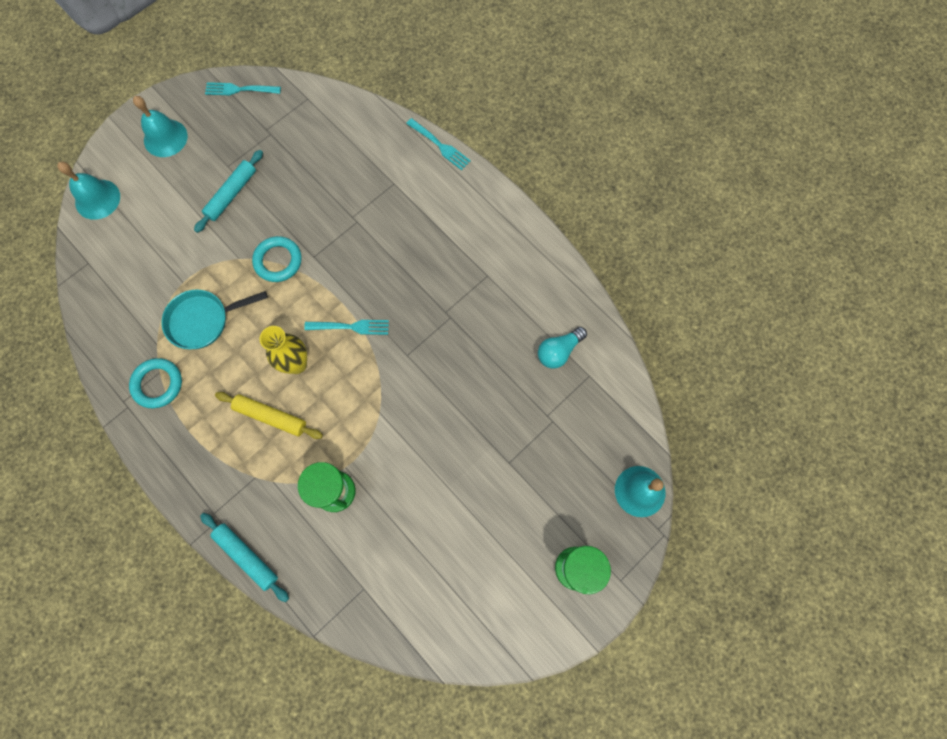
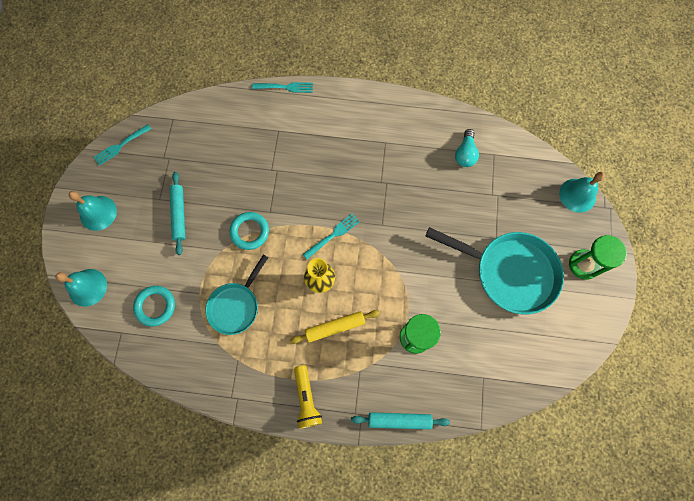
camera: 40 degrees left, 0 degrees up
turquoise ring [129,358,182,408] -> turquoise ring moved to [133,286,175,327]
none -> yellow flashlight [294,365,322,429]
none -> turquoise pan [426,227,564,315]

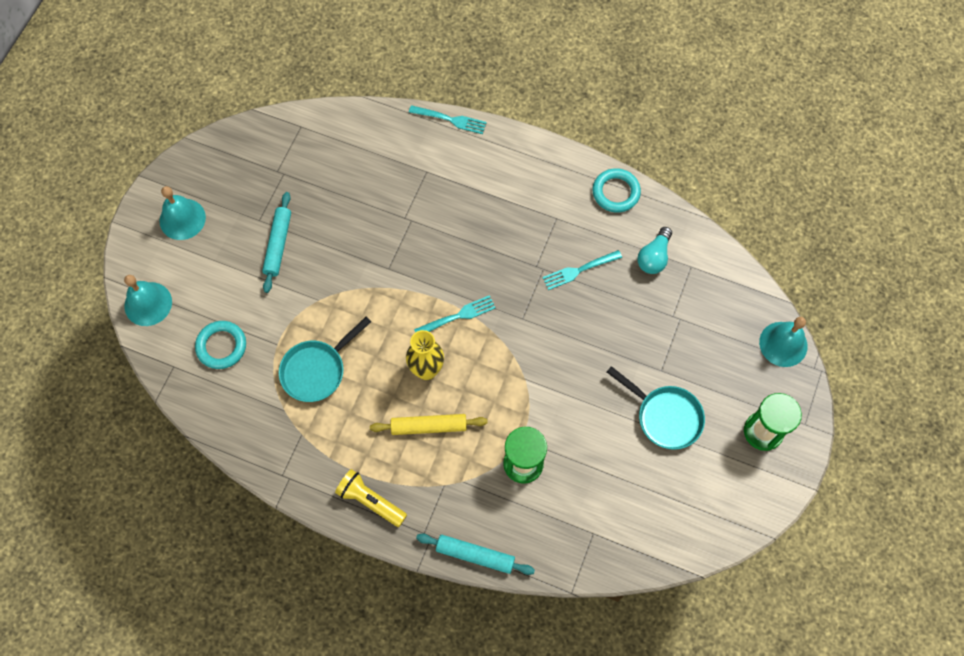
camera: 15 degrees right, 5 degrees down
turquoise fork [93,124,151,166] -> turquoise fork moved to [542,250,622,290]
turquoise ring [229,212,269,250] -> turquoise ring moved to [593,168,641,213]
yellow flashlight [294,365,322,429] -> yellow flashlight turned 120 degrees clockwise [335,469,407,527]
turquoise pan [426,227,564,315] -> turquoise pan [607,366,705,450], size x0.61

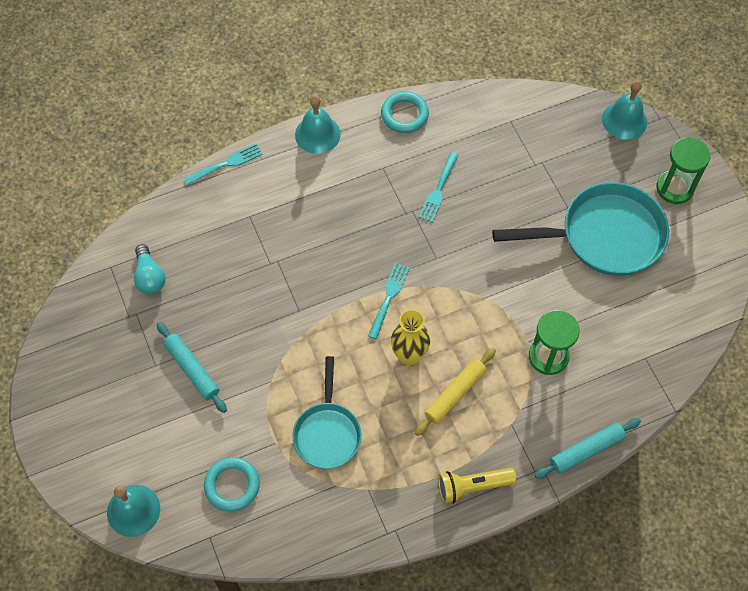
camera: 45 degrees left, 5 degrees down
turquoise bell [160,186,206,240] -> turquoise bell moved to [295,95,341,154]
turquoise pan [607,366,705,450] -> turquoise pan [492,182,669,276], size x1.64
turquoise light bulb [637,227,672,274] -> turquoise light bulb moved to [134,244,166,294]

